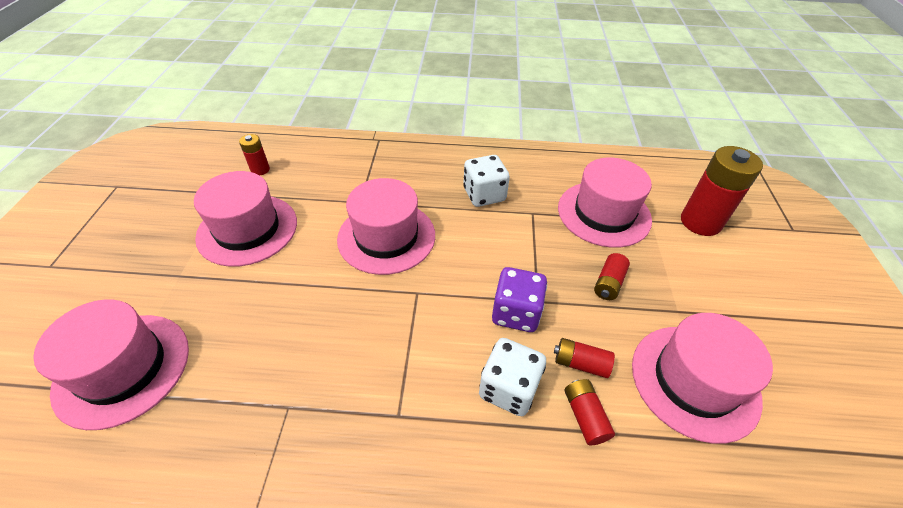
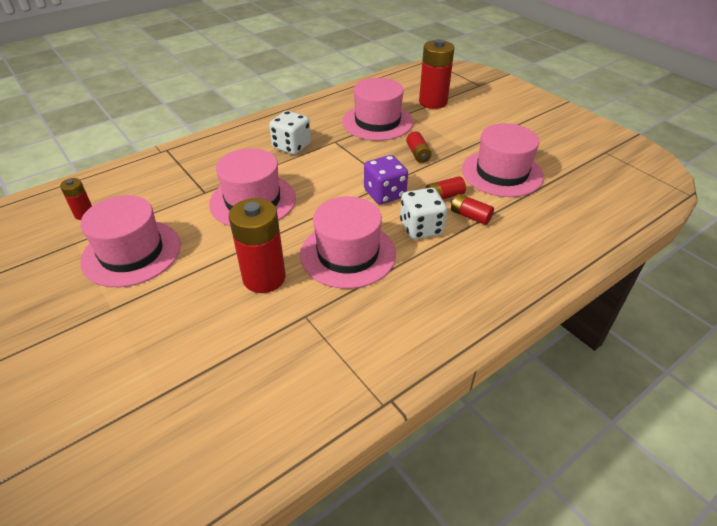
camera: 40 degrees left, 5 degrees down
pink hat [33,299,189,430] -> pink hat moved to [300,196,396,289]
none -> red battery [229,198,286,293]

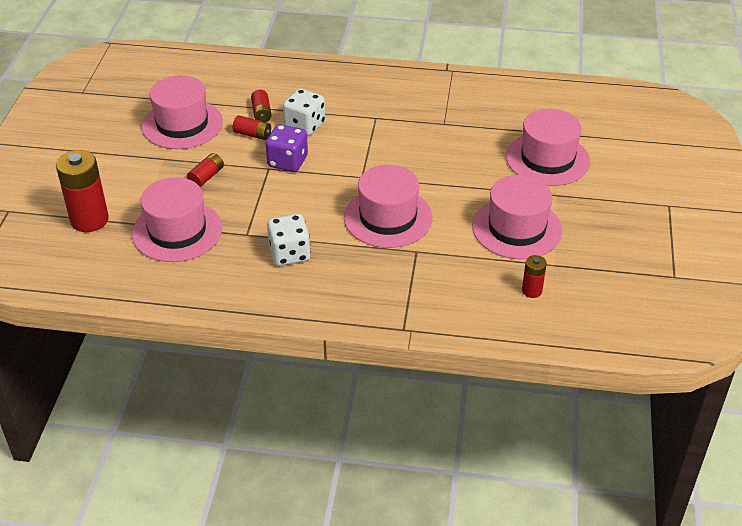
camera: 135 degrees left, 0 degrees up
red battery [229,198,286,293] -> none
pink hat [300,196,396,289] -> pink hat moved to [506,109,590,186]

